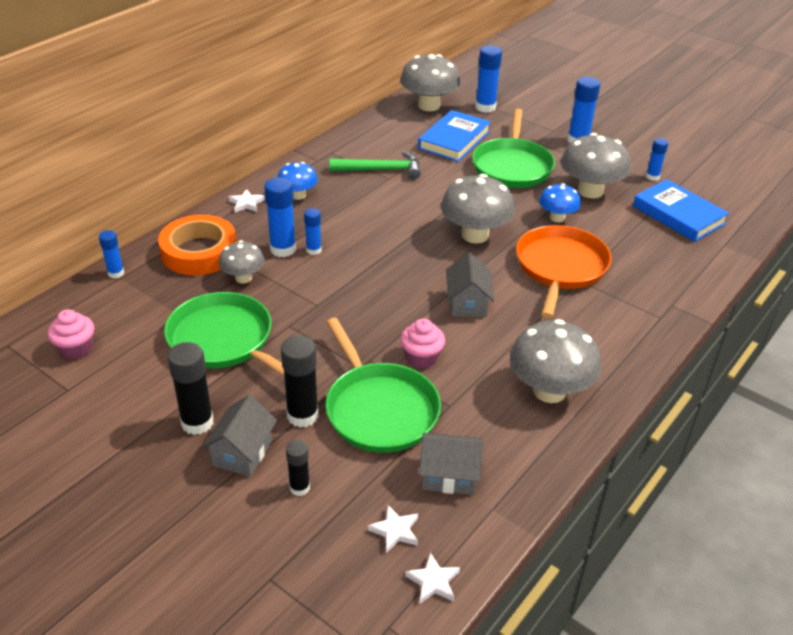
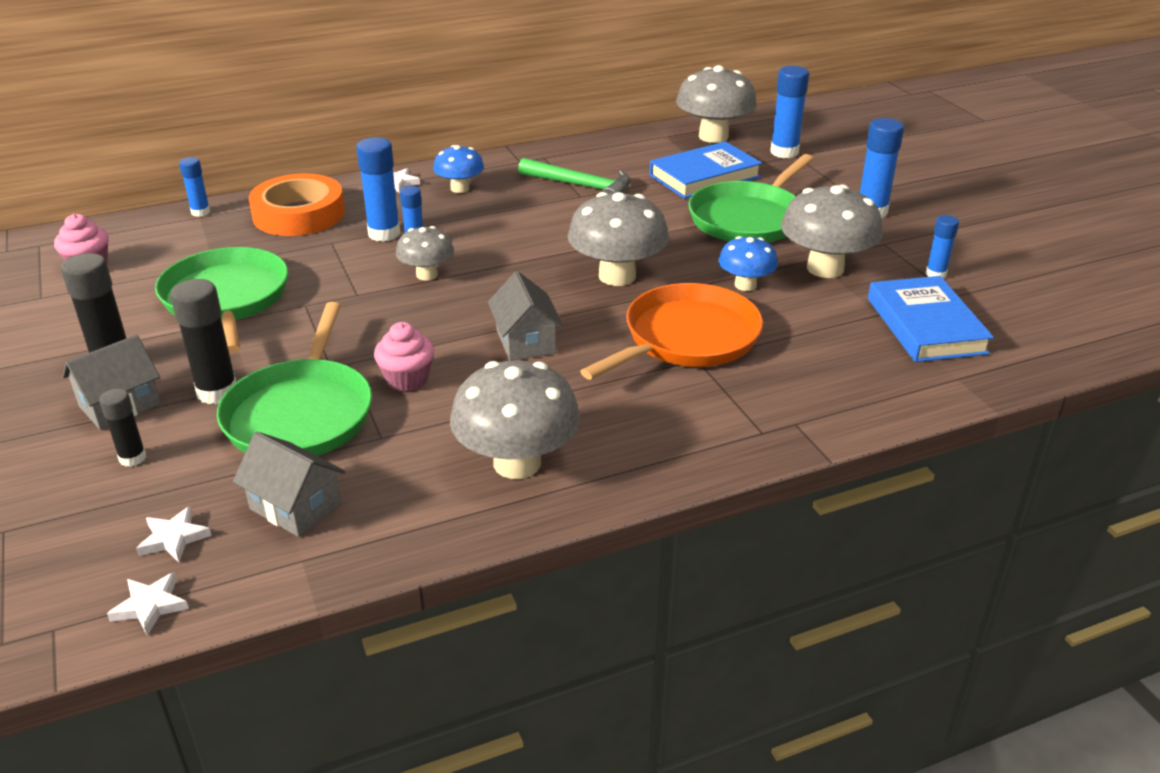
camera: 30 degrees right, 5 degrees down
grey mushroom [219,240,265,283] -> grey mushroom moved to [396,226,454,280]
grey house [446,252,494,317] -> grey house turned 45 degrees counterclockwise [488,271,564,361]

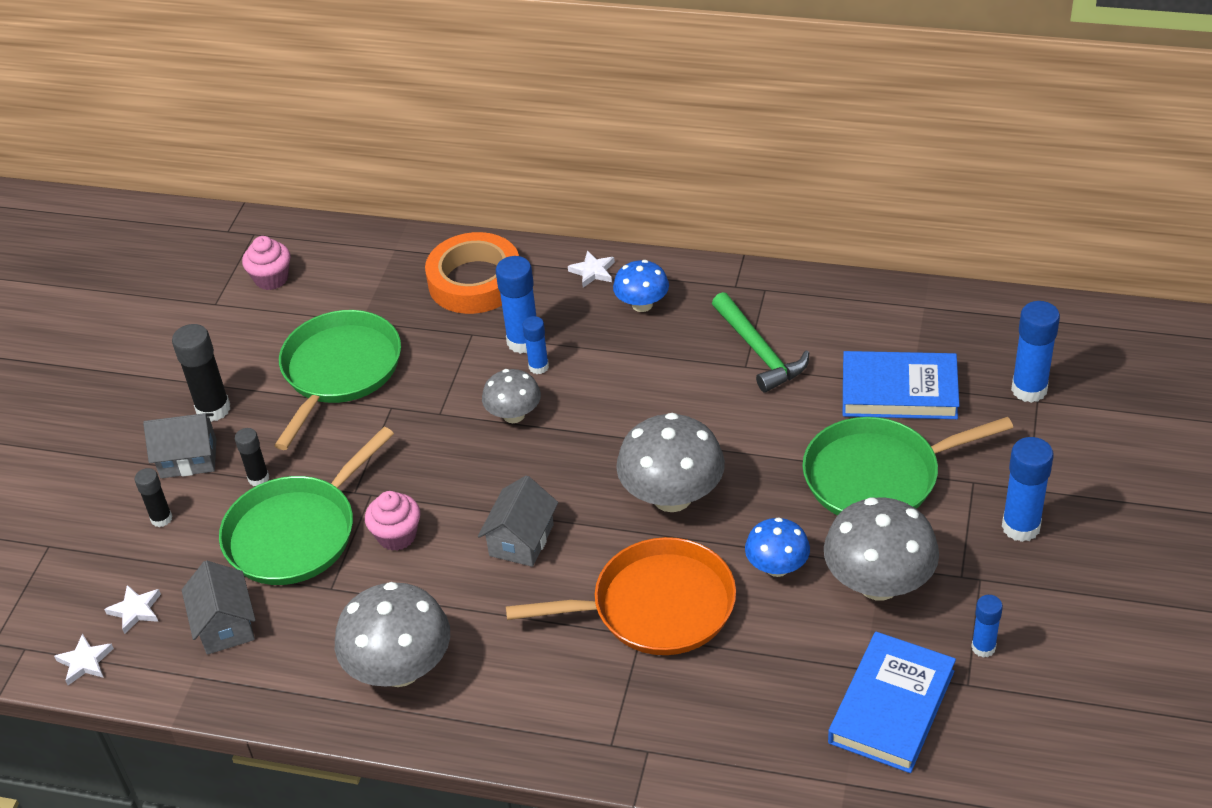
camera: 40 degrees right, 10 degrees up
black glue stick [170,279,236,404] -> black glue stick [235,428,269,486], size x0.60
blue glue stick [179,157,210,217] -> none
grey mushroom [676,65,757,143] -> none

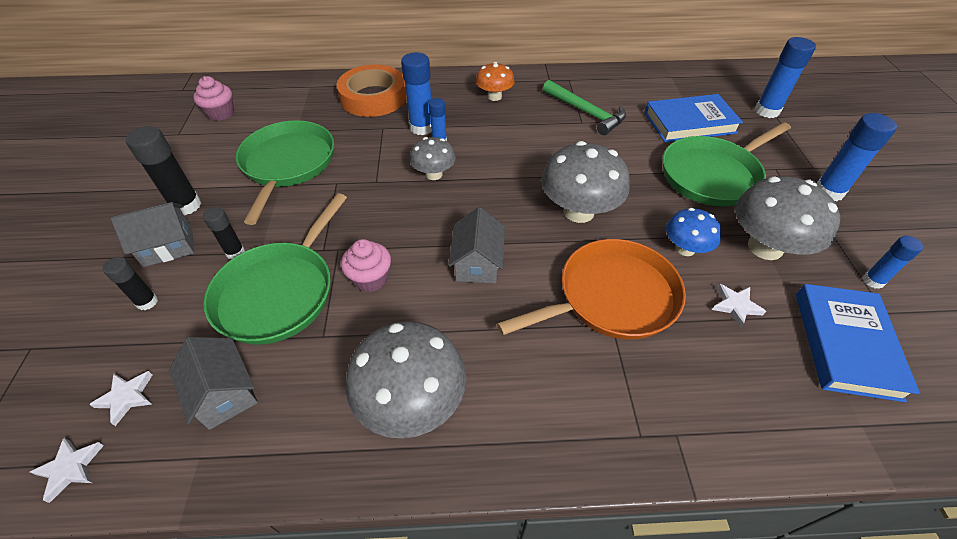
camera: 20 degrees left, 5 degrees up
white star [568,251,615,287] -> white star moved to [712,284,766,327]
blue mushroom [613,260,669,312] -> orange mushroom [476,62,515,101]

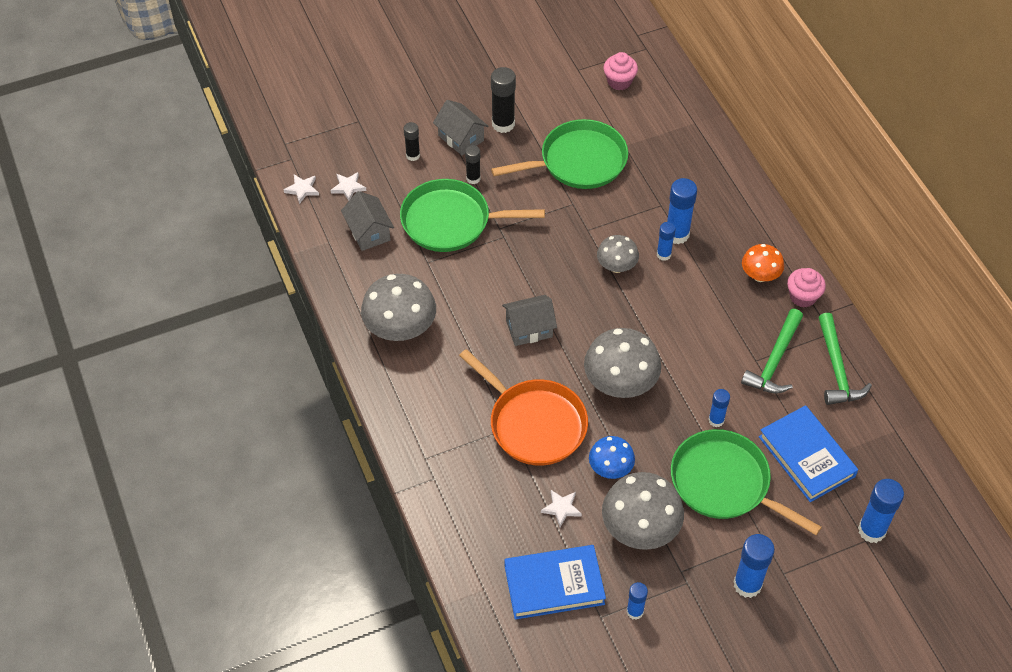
camera: 70 degrees right, 5 degrees up
grey house [169,337,258,430] -> grey house turned 60 degrees counterclockwise [341,191,394,251]
orange tape [337,65,407,117] -> none
pink cupcake [341,239,391,292] -> pink cupcake moved to [787,268,826,308]
none -> blue glue stick [708,389,730,427]
none -> green hammer [818,313,872,405]

